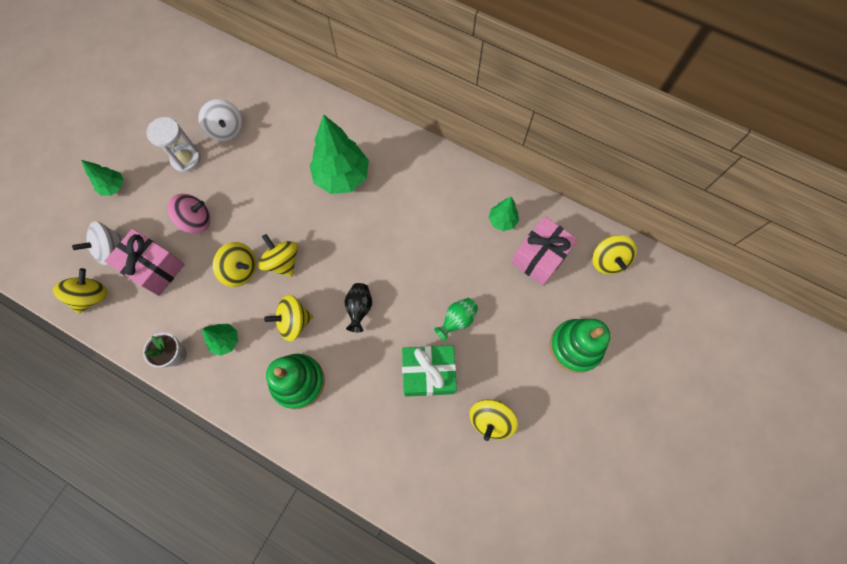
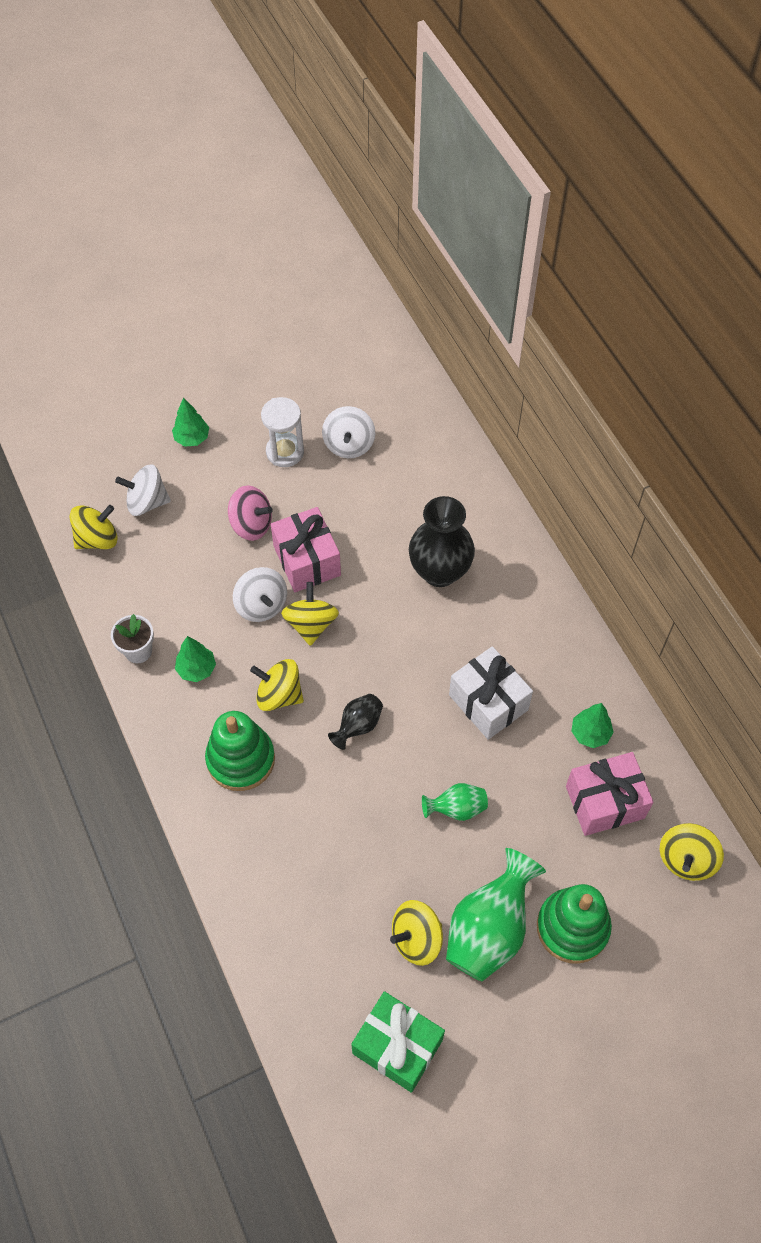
camera: 35 degrees right, 10 degrees down
pink gift [104,229,185,296] -> pink gift moved to [271,507,341,592]
yellow spinning top [213,242,256,287] -> white spinning top [233,567,287,622]
green tree [310,114,369,194] -> black vase [409,496,475,587]
green gift [402,345,457,397] -> green gift moved to [351,991,445,1093]
none -> green vase [446,848,546,981]
none -> white gift [449,646,533,740]

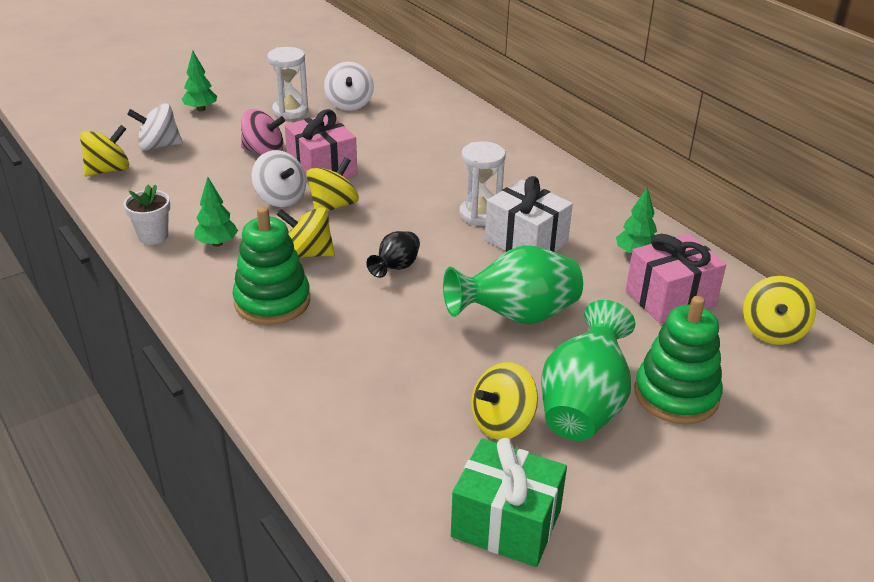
camera: 10 degrees left, 25 degrees down
yellow spinning top [281,582,339,646] -> yellow spinning top turned 45 degrees clockwise [306,157,359,212]
black vase [409,496,475,587] -> none
green vase [422,783,488,821] -> green vase [443,245,583,324], size x1.90
none -> white hourglass [460,141,506,226]

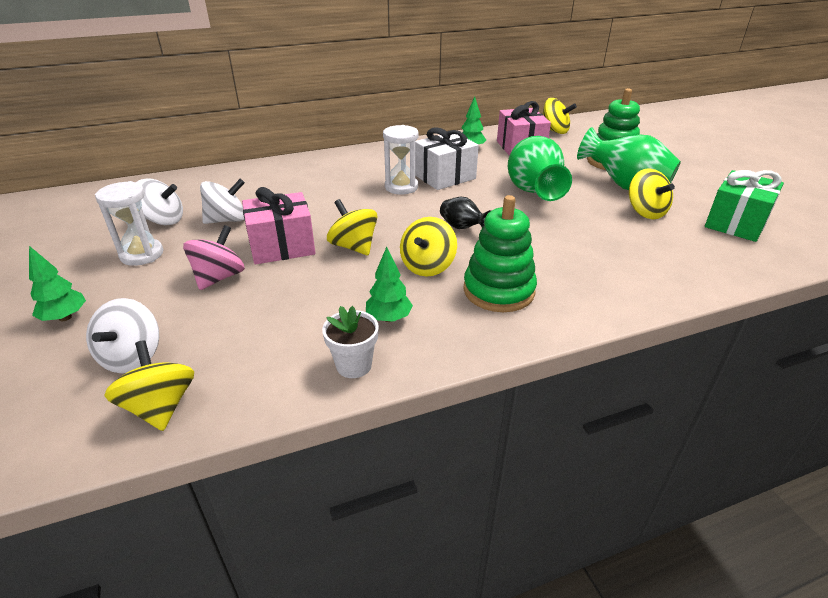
camera: 75 degrees left, 0 degrees up
white spinning top [252,150,306,207] -> white spinning top moved to [200,179,245,224]

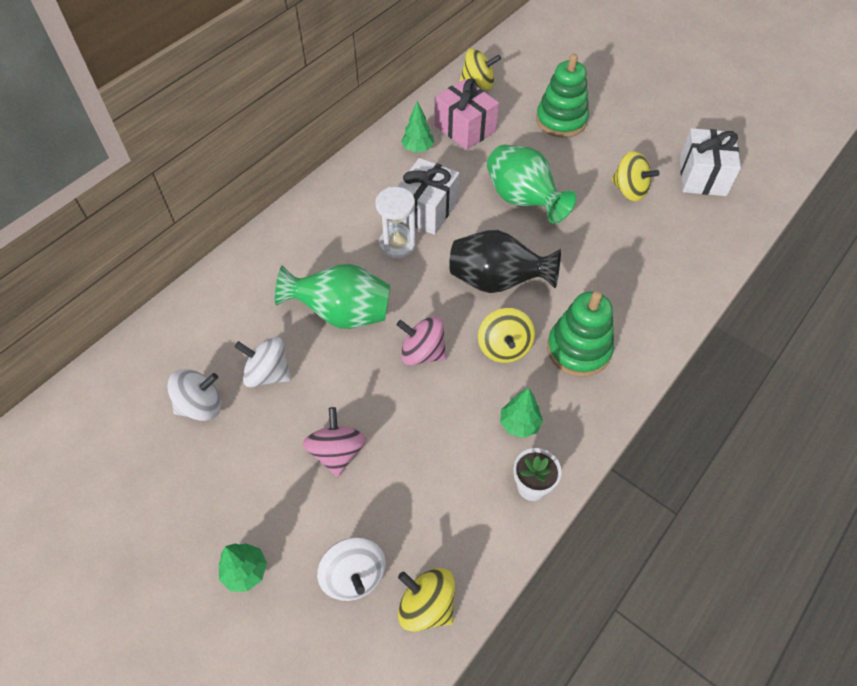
camera: 30 degrees left, 20 degrees up
white hourglass [95,181,164,266] -> none
white spinning top [200,179,245,224] -> white spinning top turned 105 degrees counterclockwise [234,337,291,388]
pink gift [242,187,315,264] -> none
yellow spinning top [327,199,378,256] -> pink spinning top [397,316,447,365]
black vase [440,197,491,229] -> black vase [449,230,561,293], size x1.90
green vase [577,127,681,190] -> green vase moved to [275,264,390,329]
green gift [705,170,784,242] -> white gift [680,128,741,196]

